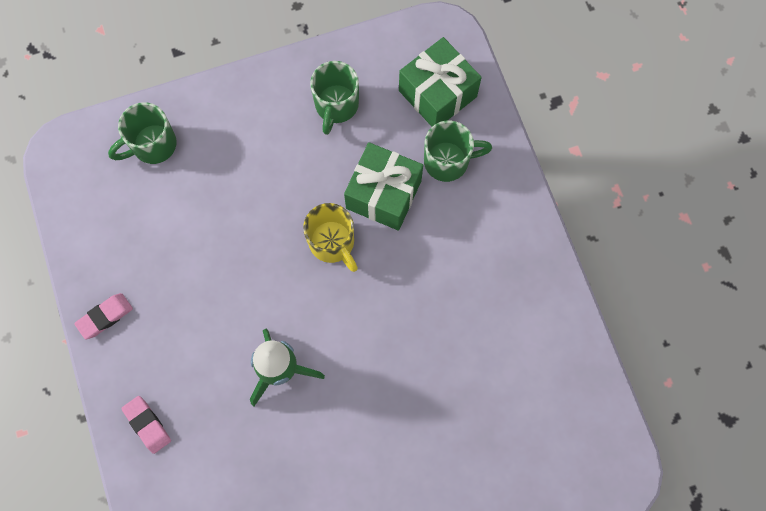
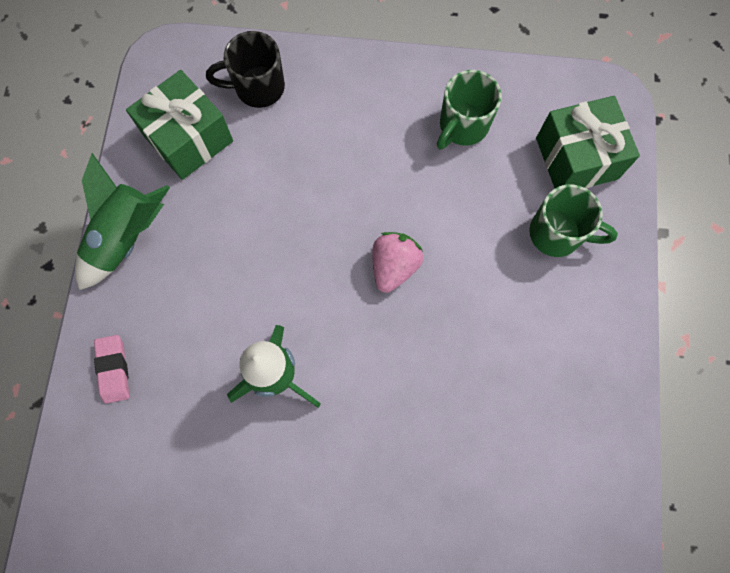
camera: 25 degrees right, 0 degrees up
pink eraser [74,293,133,339] -> green rocket [75,153,170,290]
green mug [108,102,177,164] -> black mug [206,31,285,108]
yellow mug [303,203,358,272] -> pink strawberry [372,232,423,293]
green gift [344,142,423,231] -> green gift moved to [126,70,233,180]

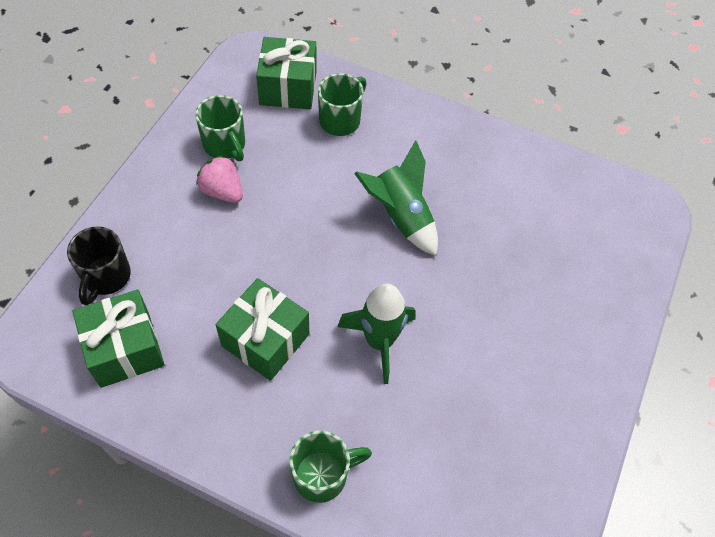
camera: 75 degrees left, 15 degrees down
green rocket [75,153,170,290] -> green rocket moved to [354,140,438,256]
pink eraser [94,335,129,404] -> green mug [289,431,372,503]
pink strawberry [372,232,423,293] -> pink strawberry moved to [196,155,243,203]
none -> green gift [216,278,309,381]

